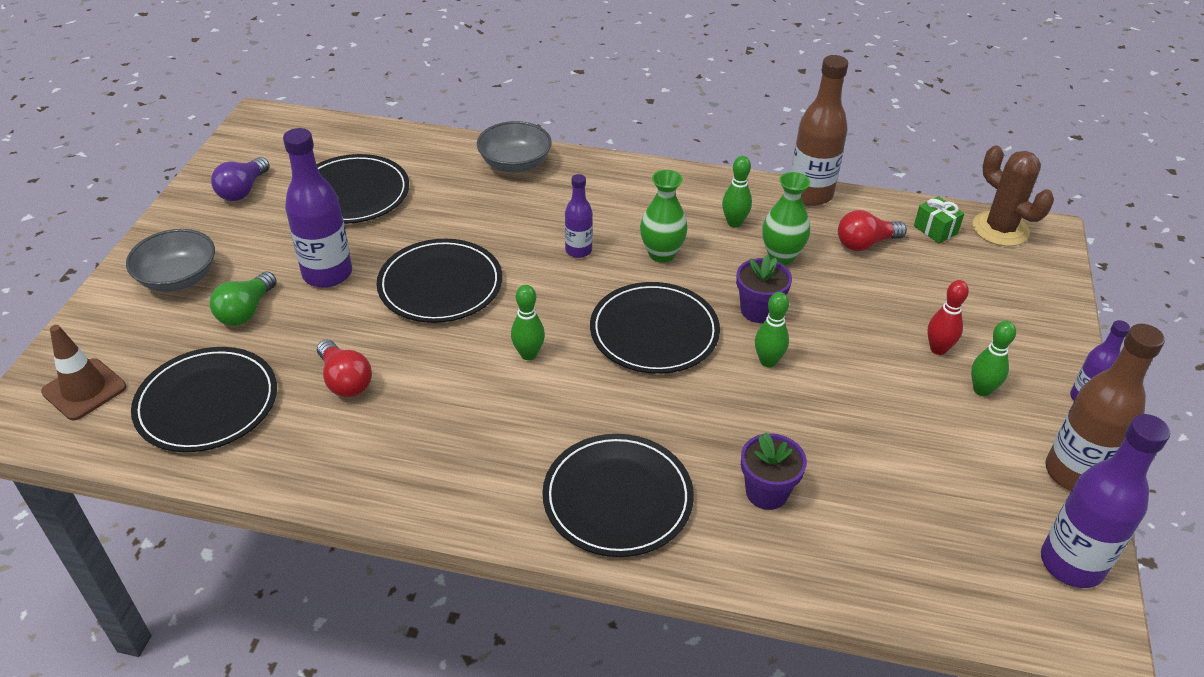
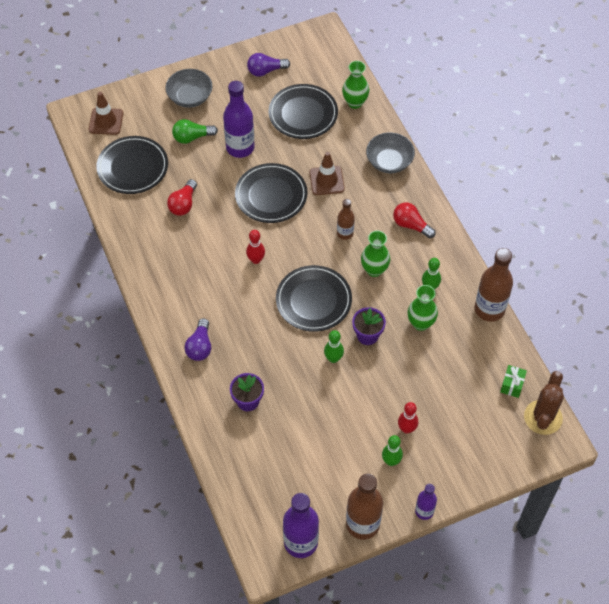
camera: 55 degrees right, 15 degrees up
green bowling pin [511,285,545,360] -> red bowling pin [246,230,265,264]
black plate [542,434,694,557] -> purple light bulb [184,318,211,361]
purple bottle [565,174,593,258] -> brown bottle [337,199,355,240]
red light bulb [838,210,907,251] -> red light bulb moved to [393,202,436,238]
none -> brown traffic cone [309,152,345,195]
none -> green vase [342,61,369,109]

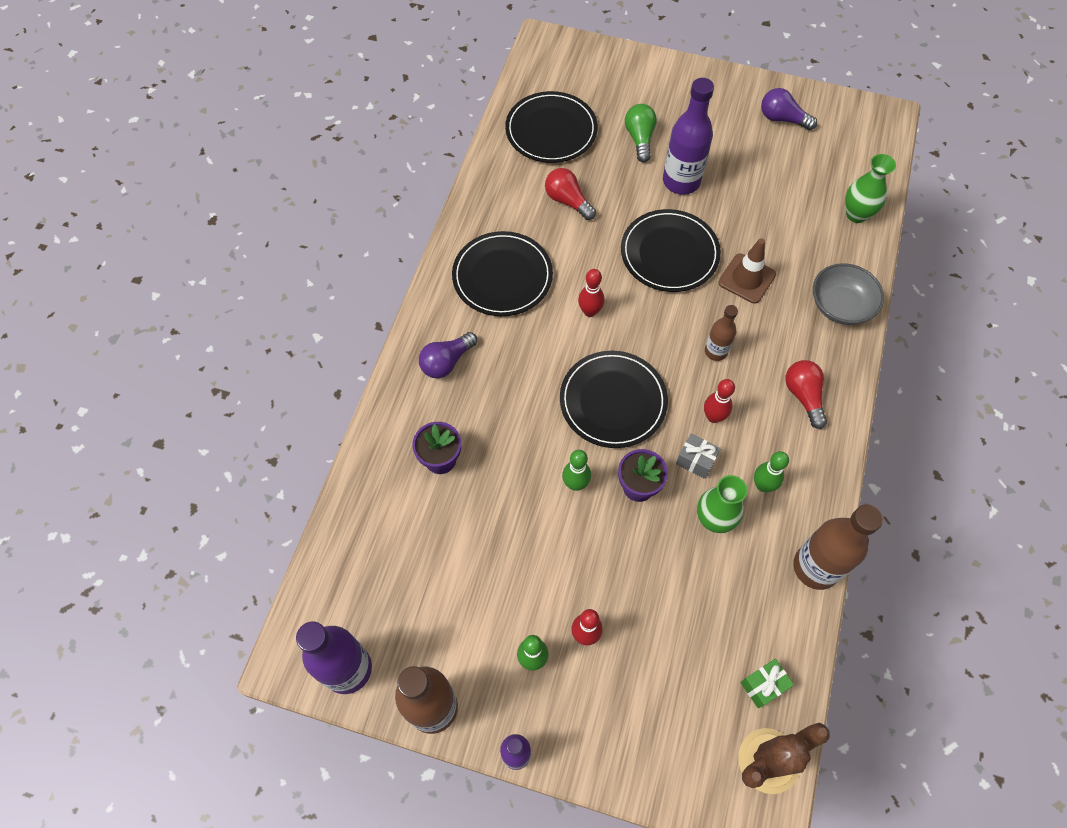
camera: 40 degrees right, 5 degrees up
brown traffic cone [89,92,123,135] -> none
grey bowl [165,69,213,108] -> none
red light bulb [167,179,197,216] -> red light bulb turned 75 degrees clockwise [545,168,596,220]
green light bulb [172,119,218,144] -> green light bulb turned 60 degrees clockwise [625,104,657,162]
black plate [269,84,338,139] -> black plate moved to [452,231,553,316]
green vase [361,231,390,277] -> red bowling pin [704,379,735,423]
none -> grey gift [676,434,721,479]

